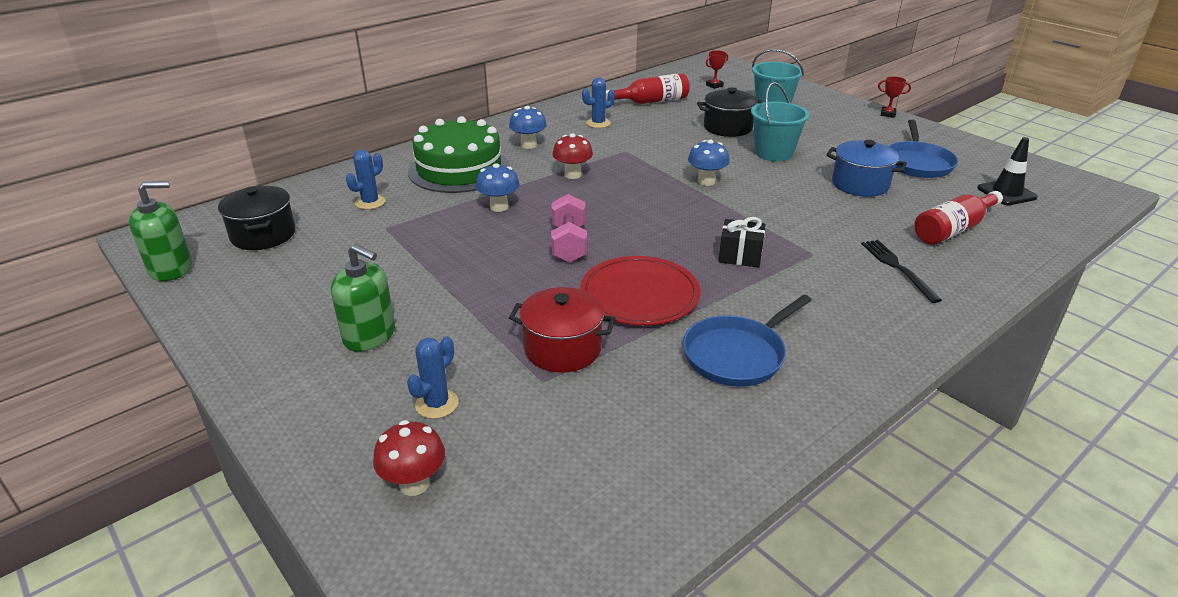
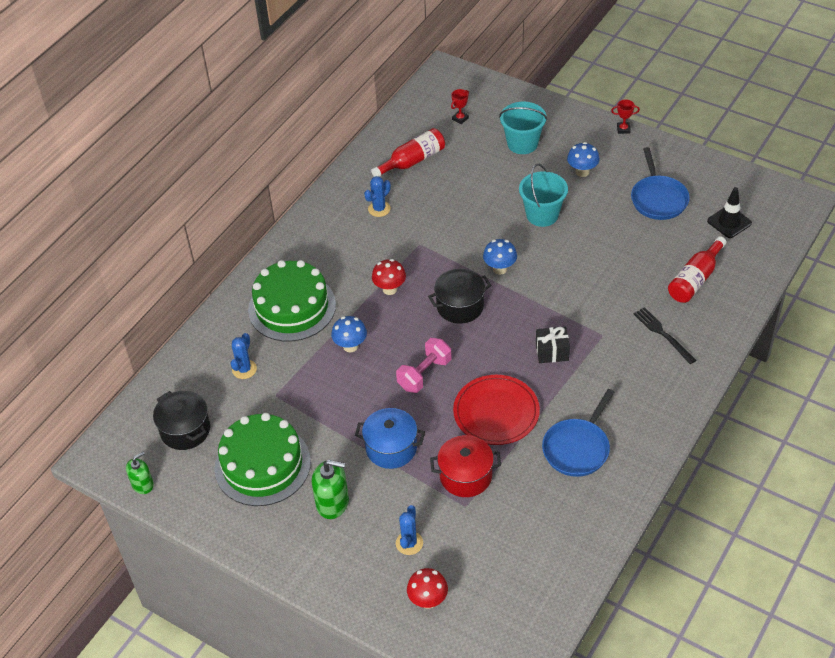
camera: 15 degrees left, 15 degrees up
green soap dispenser [129,181,192,281] -> green soap dispenser [126,452,154,494], size x0.65
blue mushroom [509,106,547,149] -> blue mushroom moved to [567,142,600,177]
pink dumbbell [551,194,587,263] -> pink dumbbell turned 60 degrees clockwise [396,338,451,393]
black pot [697,87,762,137] -> black pot moved to [428,269,491,324]
blue pot [826,140,907,197] -> blue pot moved to [355,408,425,469]
none -> green cake [214,413,311,506]

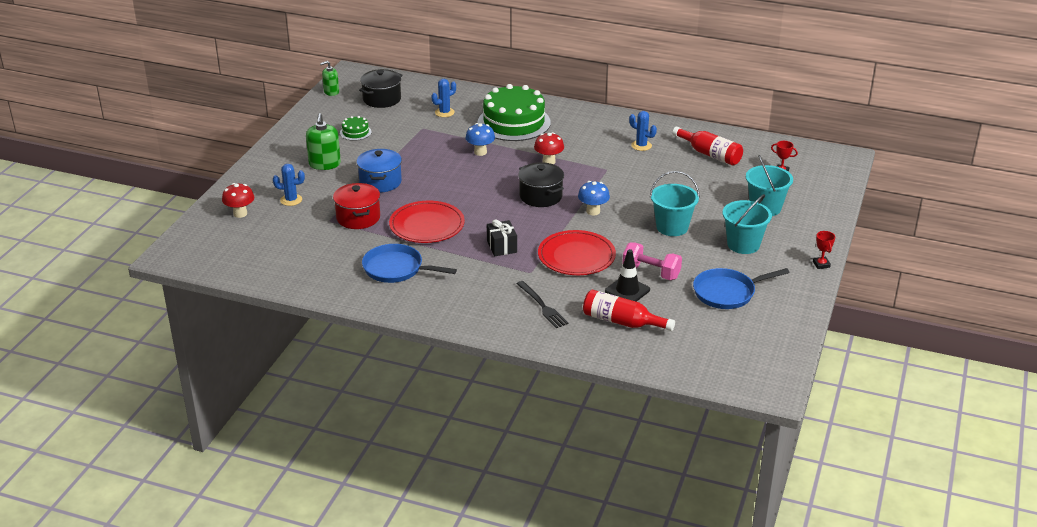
camera: 75 degrees right, 15 degrees down
green soap dispenser [126,452,154,494] -> green soap dispenser turned 120 degrees clockwise [320,61,339,96]
green cake [214,413,311,506] -> green cake [340,116,372,141], size x0.43
blue cactus [231,333,257,379] -> blue cactus turned 45 degrees counterclockwise [432,79,456,117]
pink dumbbell [396,338,451,393] -> pink dumbbell moved to [622,242,682,280]
blue mushroom [567,142,600,177] -> turquoise bucket [723,194,772,254]
black fork [634,307,696,364] -> black fork turned 105 degrees clockwise [516,281,569,328]
black traffic cone [707,187,752,238] -> black traffic cone moved to [605,249,650,302]
none -> red plate [538,230,616,275]

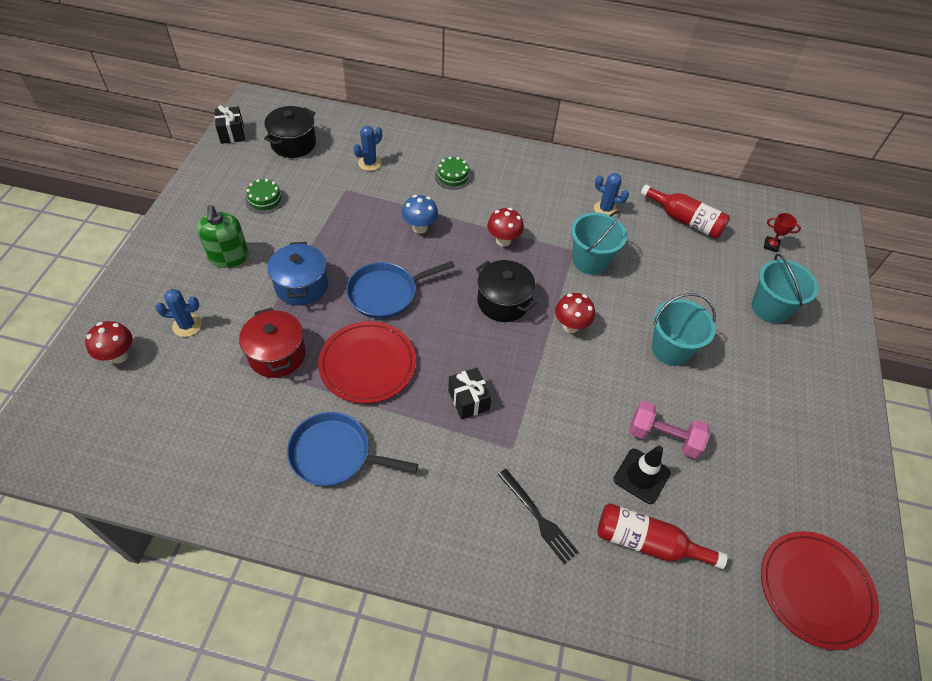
camera: 10 degrees left, 20 degrees up
green soap dispenser [320,61,339,96] -> black gift [215,105,245,144]
green cake [478,84,551,141] -> green cake [435,156,471,190], size x0.43
red plate [538,230,616,275] -> red plate moved to [761,531,879,650]
blue mushroom [578,181,610,215] -> red mushroom [555,293,595,333]
blue pan [693,268,789,309] -> blue pan moved to [346,261,455,319]
turquoise bucket [723,194,772,254] -> turquoise bucket moved to [571,210,627,275]
red trophy [813,231,835,269] -> none

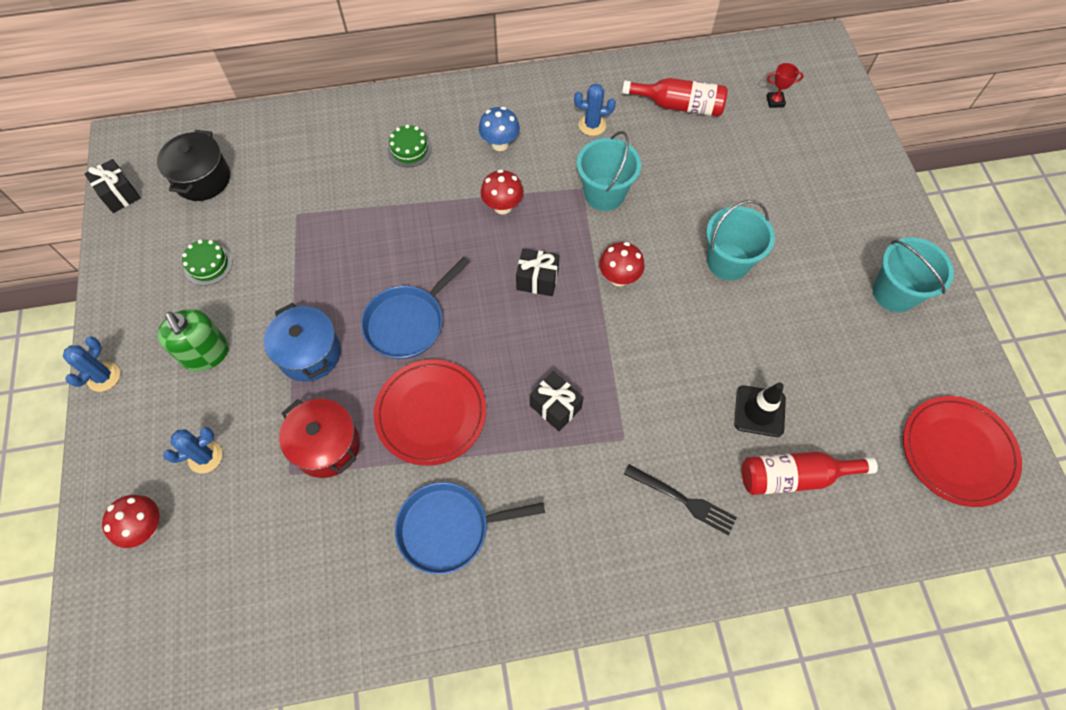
camera: 20 degrees left, 10 degrees up
blue cactus [354,126,382,171] -> blue cactus moved to [63,336,120,392]
blue mushroom [402,195,438,234] -> blue mushroom moved to [479,107,520,151]
black pot [476,260,537,322] -> black gift [516,248,560,296]
pink dumbbell [629,401,710,459] -> none
turquoise bucket [752,254,818,323] -> turquoise bucket moved to [873,237,954,312]

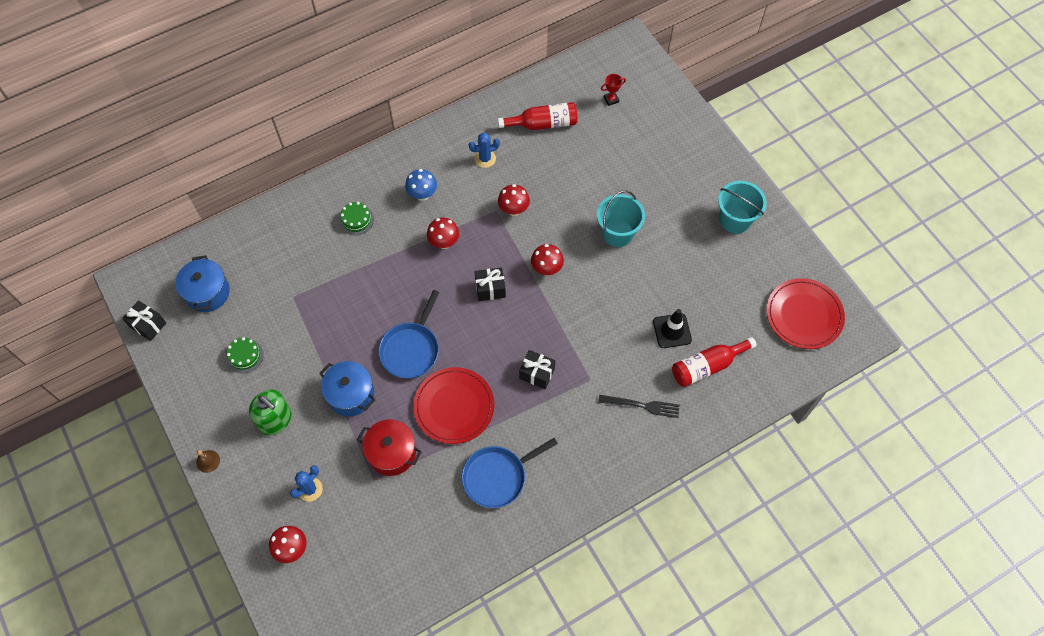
camera: 20 degrees left, 0 degrees up
blue cactus [63,336,120,392] -> brown bell [196,450,220,473]
black pot [157,130,230,201] -> blue pot [175,255,230,312]
turquoise bucket [577,131,641,211] -> red mushroom [498,184,530,216]

